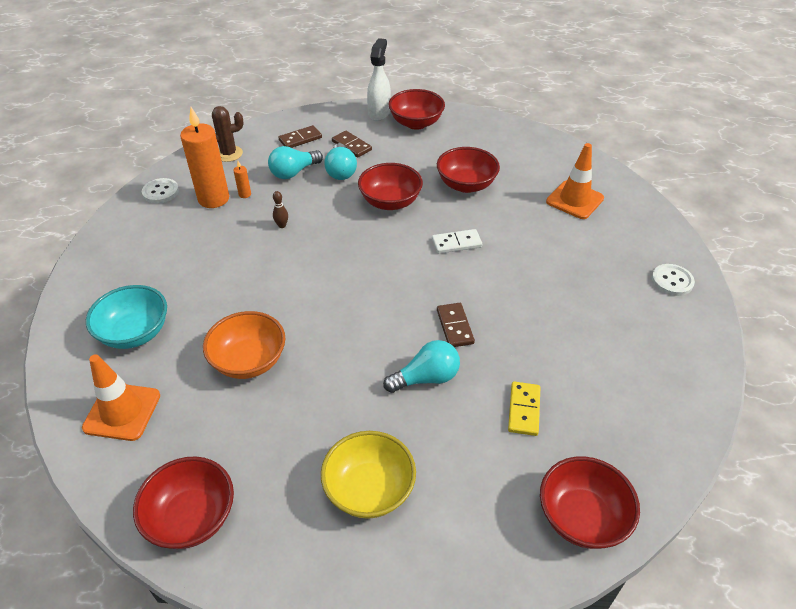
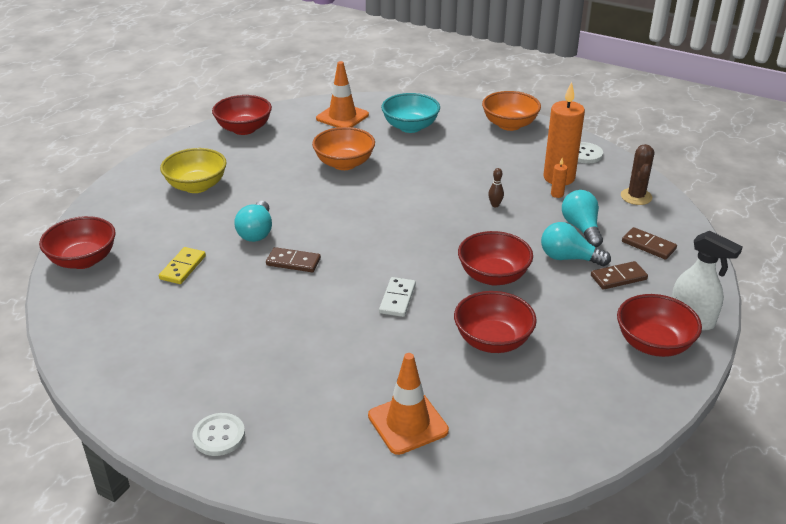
camera: 115 degrees right, 10 degrees down
brown domino [278,125,322,148] -> brown domino turned 45 degrees counterclockwise [622,227,677,260]
yellow domino [508,382,540,436] -> yellow domino turned 75 degrees clockwise [159,247,206,284]
none -> orange bowl [482,91,541,131]

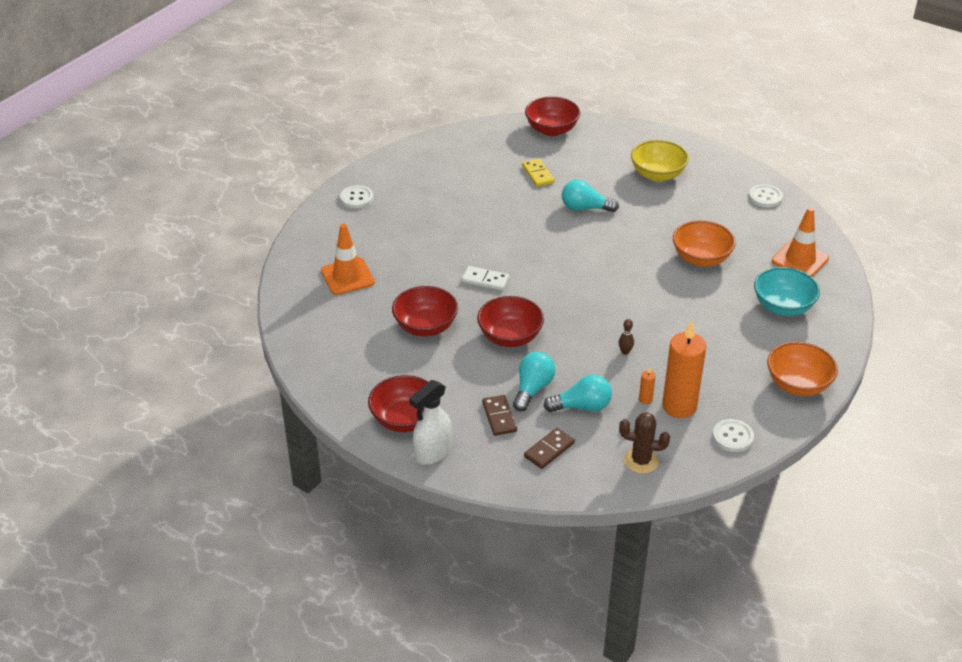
camera: 95 degrees right, 5 degrees up
yellow domino [159,247,206,284] -> yellow domino turned 45 degrees clockwise [522,158,555,187]
red bowl [212,95,272,135] -> white button [749,184,783,207]
brown domino [266,247,321,272] -> none

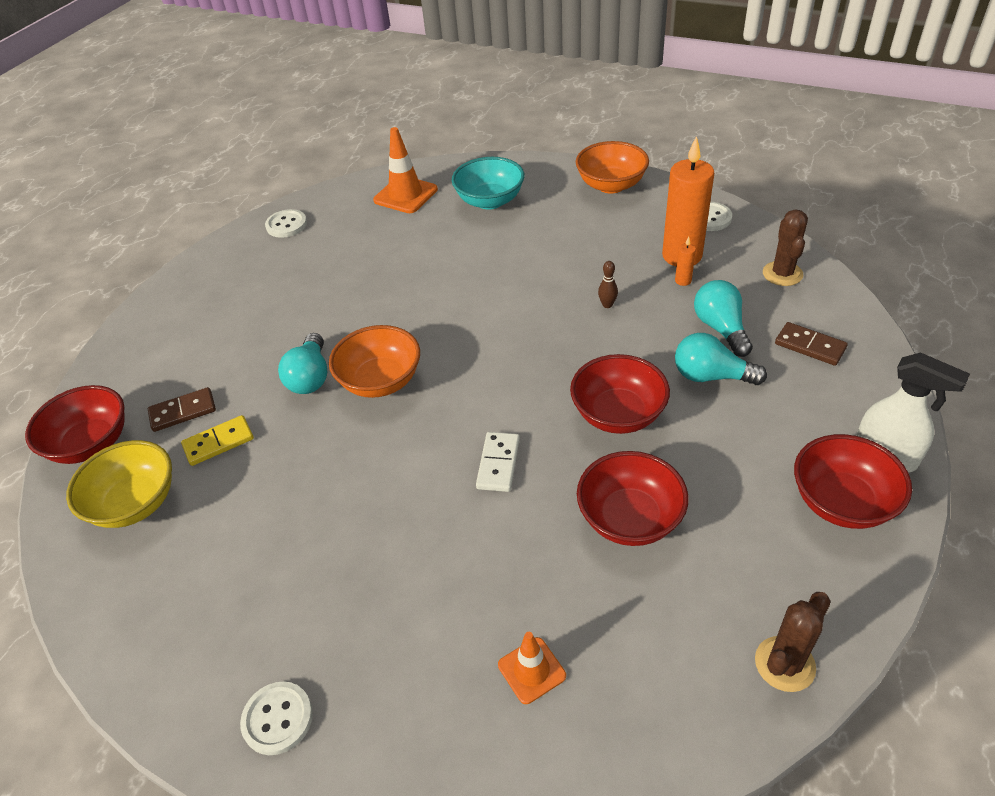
camera: 95 degrees left, 5 degrees up
orange traffic cone [321,224,375,295] -> orange traffic cone [498,632,566,704], size x0.61
brown domino [482,395,517,436] -> brown domino moved to [148,387,216,432]
yellow bowl [631,140,689,182] -> yellow bowl moved to [66,440,172,528]
orange bowl [673,220,736,267] -> orange bowl moved to [329,325,420,398]
none -> brown cactus [755,592,831,692]

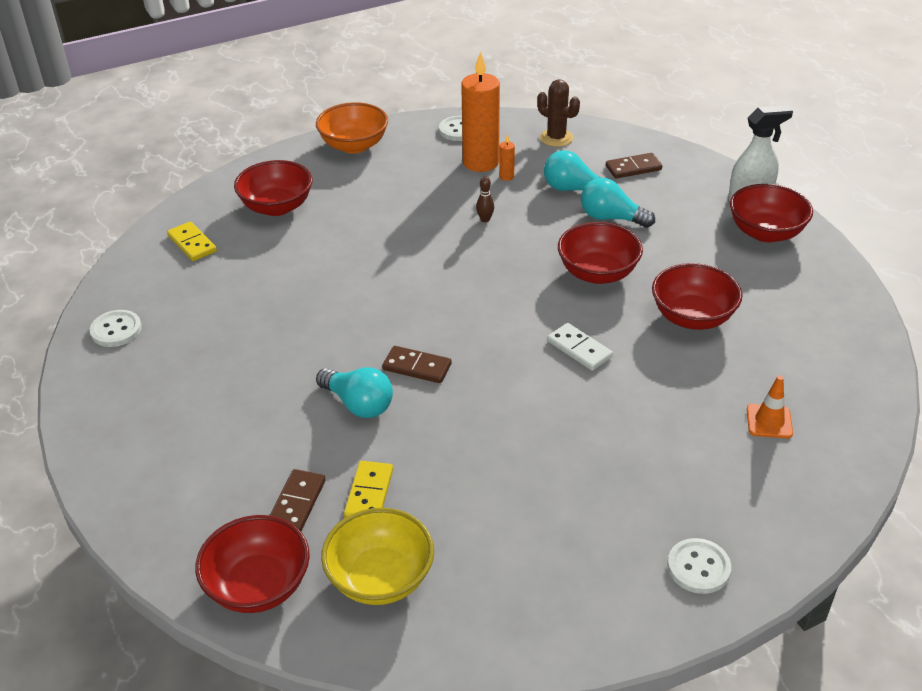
camera: 55 degrees left, 5 degrees down
orange bowl [329,325,420,398] -> brown domino [382,346,452,383]
orange traffic cone [373,127,438,213] -> yellow domino [167,221,217,261]
turquoise bowl [452,157,525,210] -> red bowl [234,160,312,216]
turquoise light bulb [675,333,767,385] -> turquoise light bulb turned 60 degrees clockwise [581,178,655,228]
brown cactus [755,592,831,692] -> none

